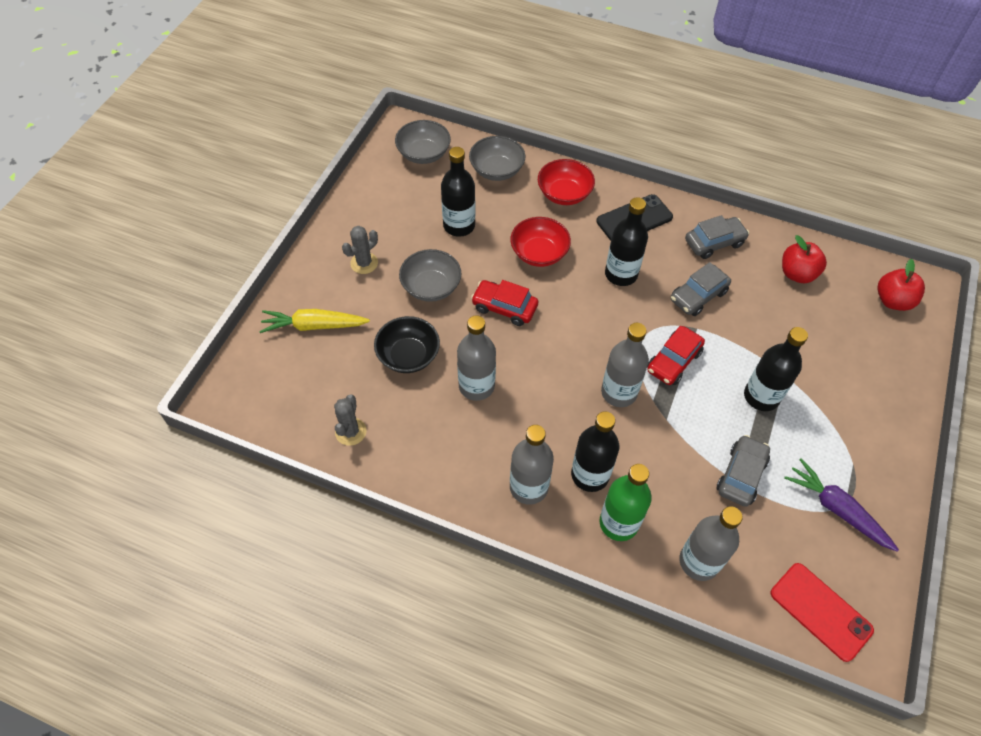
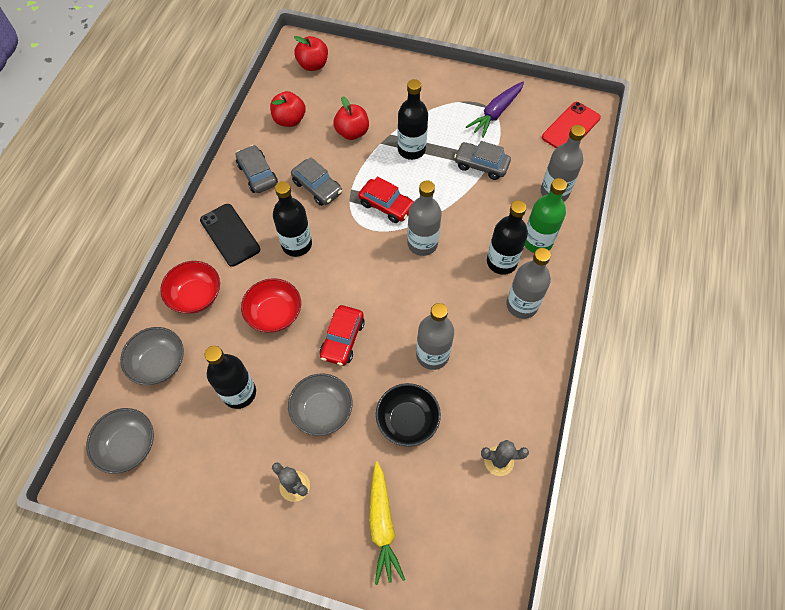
camera: 95 degrees left, 5 degrees up
none -> red apple [333,96,369,140]

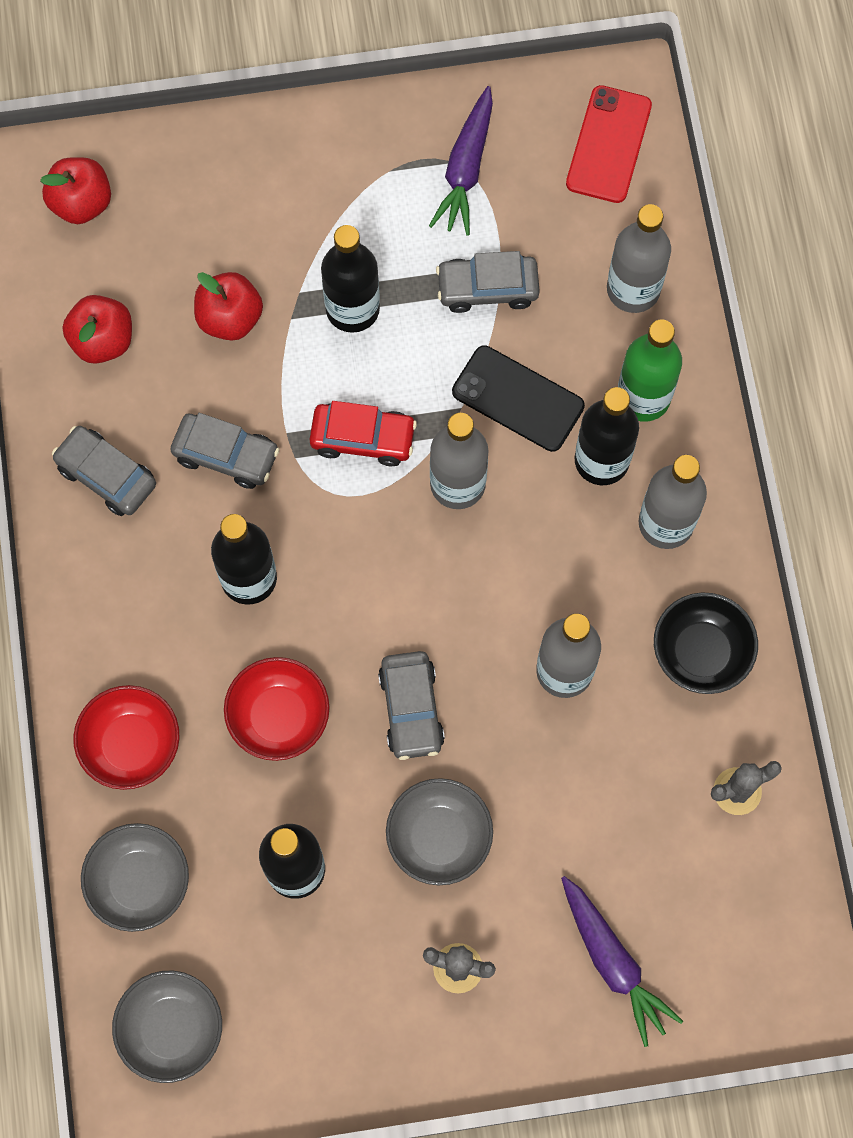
camera: 25 degrees left, 10 degrees up
black phone [200,204,260,267] -> black phone moved to [452,345,585,452]
red car [320,305,365,366] -> grey car [378,651,445,760]
yellow carrot [369,461,405,585] -> purple carrot [561,876,683,1047]
black bowl [376,383,441,447] -> black bowl moved to [654,592,758,694]

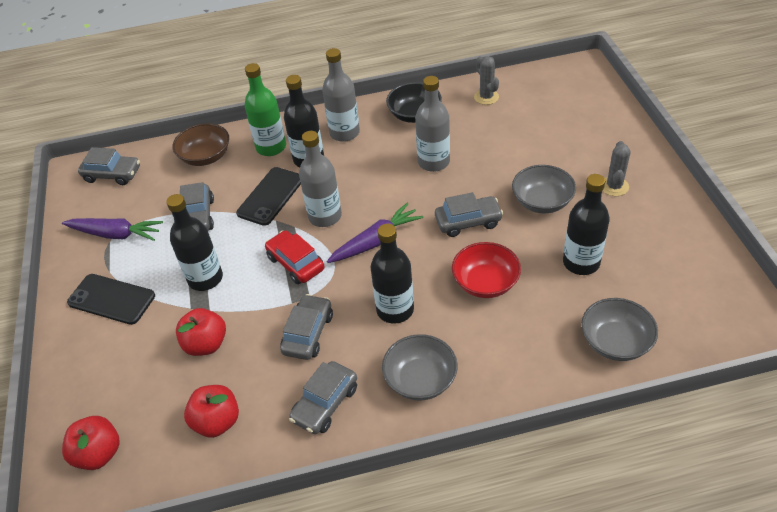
camera: 90 degrees left, 25 degrees down
red bowl [73,685,180,790] -> none
grey bowl [112,971,222,1083] -> grey bowl moved to [382,334,458,401]
red car [309,401,417,466] -> red car turned 45 degrees counterclockwise [265,230,324,284]
purple carrot [561,876,683,1047] -> purple carrot moved to [327,203,424,263]
red phone [566,85,652,203] -> grey car [78,147,140,185]
grey bottle [607,204,671,313] -> brown bowl [173,123,229,166]
none -> black phone [67,274,155,325]

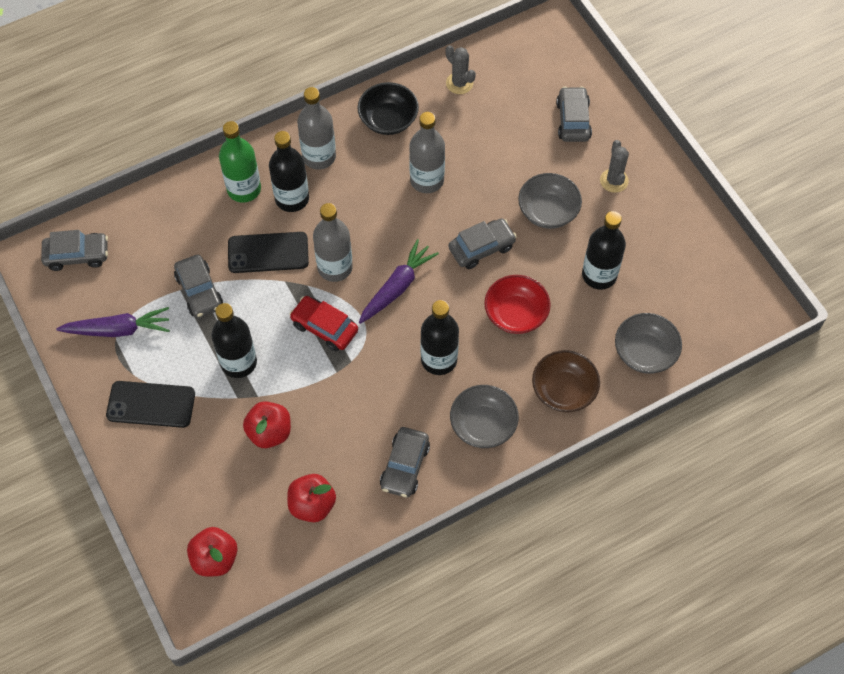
camera: 20 degrees left, 15 degrees up
brown bowl [173,123,229,166] -> brown bowl moved to [532,350,600,412]
black phone [236,167,301,226] -> black phone turned 75 degrees clockwise [228,232,309,273]
grey car [280,294,333,360] -> grey car moved to [556,86,592,142]

